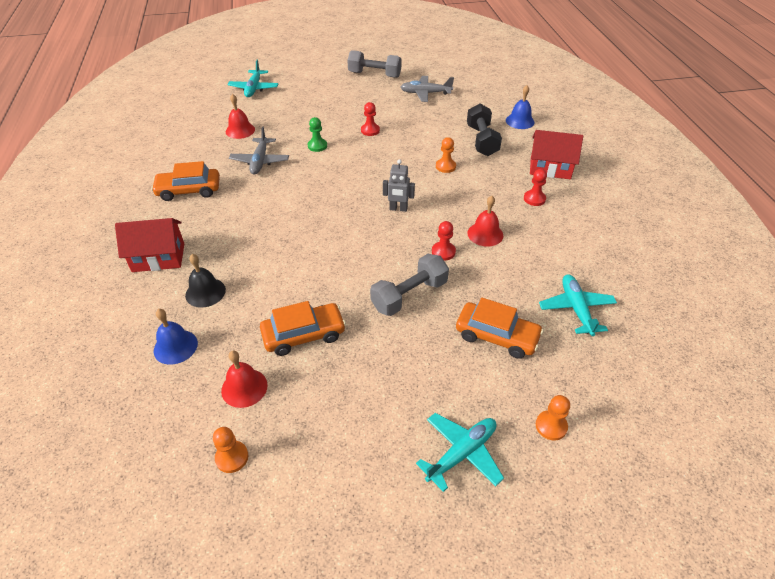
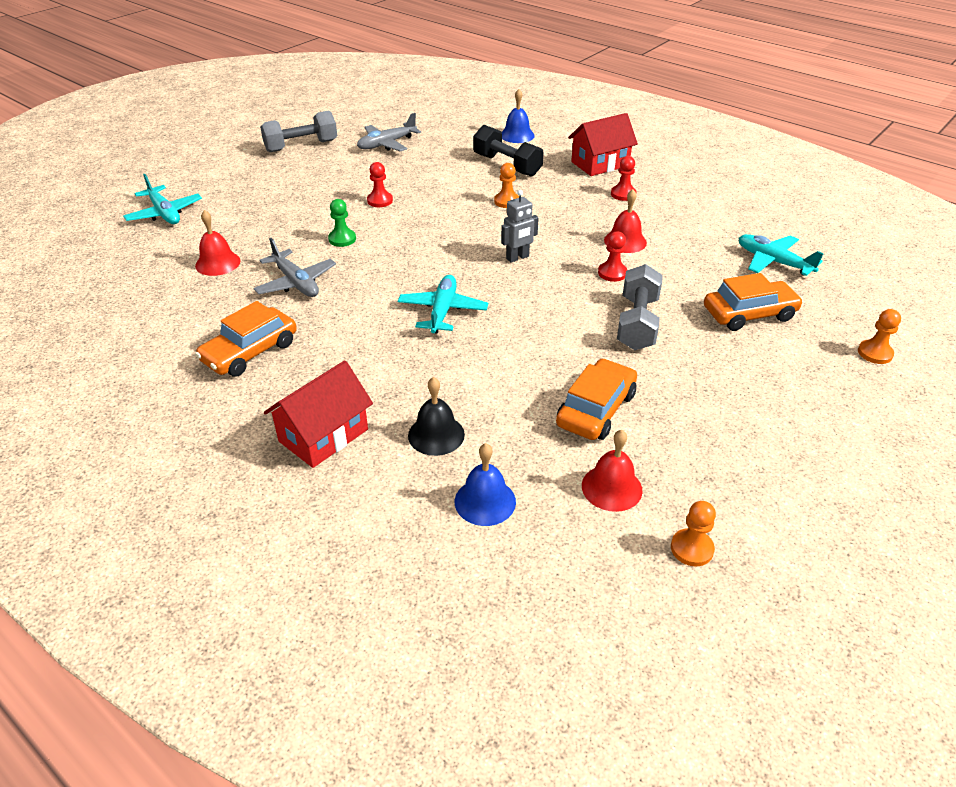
camera: 40 degrees left, 5 degrees down
turquoise plane [416,413,504,492] -> turquoise plane moved to [398,275,488,333]

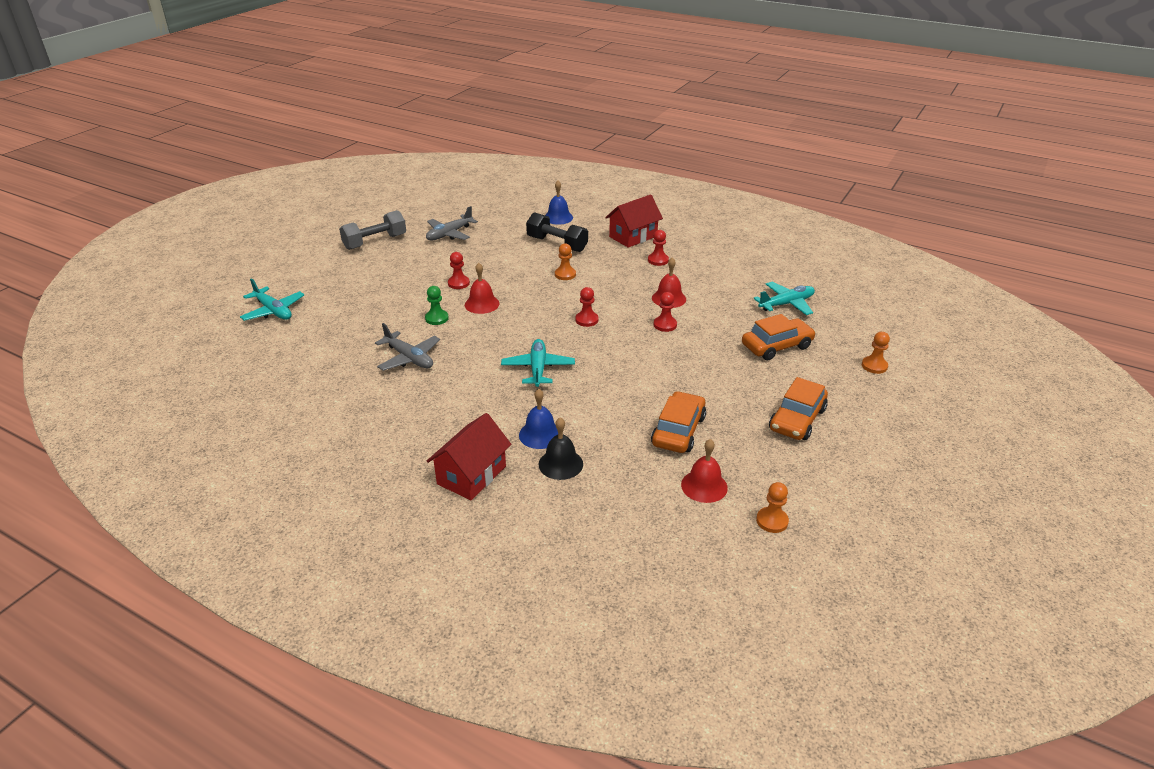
camera: 10 degrees left, 5 degrees down
red bell [195,210,241,276] -> red bell moved to [465,263,499,314]
orange car [195,301,297,377] -> orange car moved to [769,377,828,440]
blue bell [455,443,516,526] -> blue bell moved to [519,389,558,449]
grey robot [501,190,539,263] -> red pawn [575,287,598,327]
grey dumbbell [617,264,663,350] -> none
turquoise plane [738,234,824,276] -> turquoise plane turned 120 degrees clockwise [753,282,815,315]

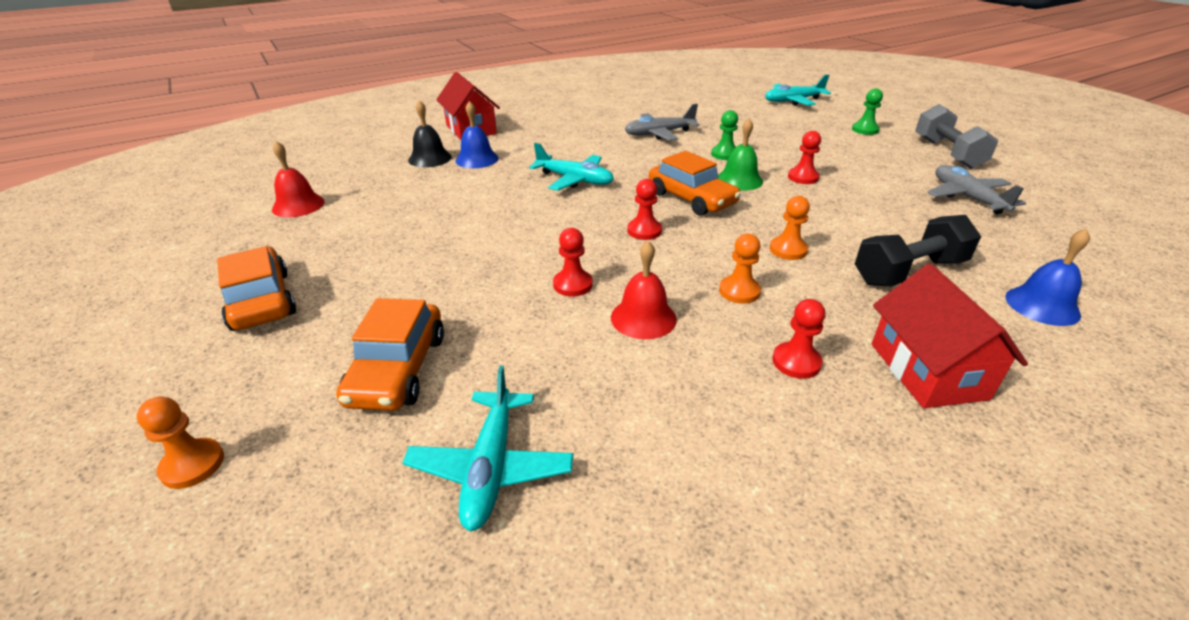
camera: 120 degrees right, 0 degrees up
red bell [465,263,499,314] -> green bell [718,119,763,191]
orange car [651,391,706,453] -> orange car moved to [649,151,741,216]
orange pawn [756,482,789,533] -> orange pawn moved to [719,234,761,304]
none -> green pawn [852,89,883,135]

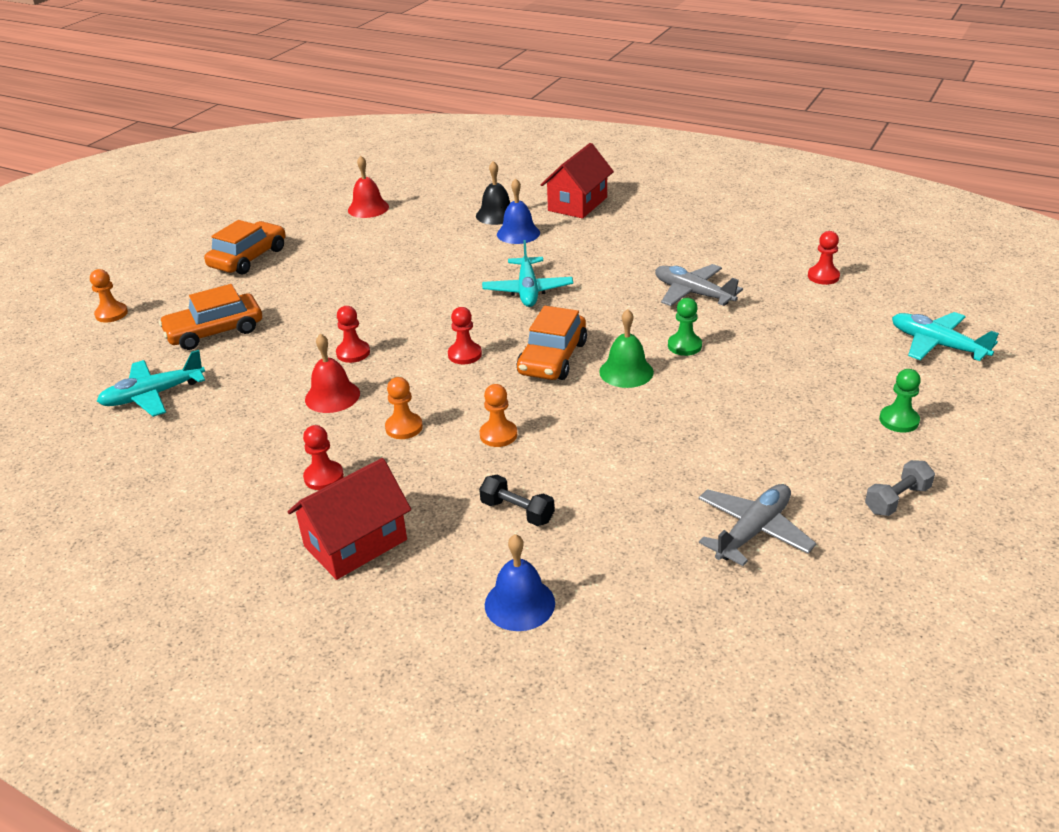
camera: 60 degrees right, 0 degrees up
red pawn [788,131,821,184] -> red pawn moved to [808,231,840,285]
black dumbbell [855,215,981,286] -> black dumbbell [479,475,555,526], size x0.58
grey dumbbell [915,104,998,169] -> grey dumbbell [865,460,935,516], size x0.58

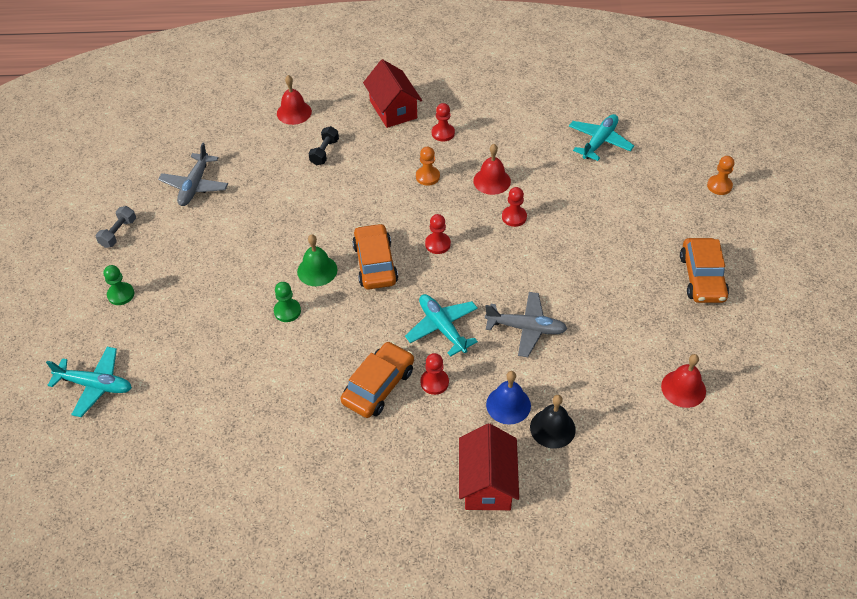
camera: 150 degrees right, 15 degrees up
orange car [159,284,262,350] -> orange car moved to [341,341,414,418]
red house [287,458,411,580] -> red house turned 45 degrees counterclockwise [363,59,422,128]
black dumbbell [479,475,555,526] -> black dumbbell turned 75 degrees counterclockwise [308,126,339,165]
orange pawn [480,384,517,447] -> none
blue bell [485,534,555,631] -> red bell [277,75,312,125]
grey plane [655,264,743,306] -> grey plane moved to [485,292,567,357]
red pawn [808,231,840,285] -> red pawn moved to [420,353,449,395]

